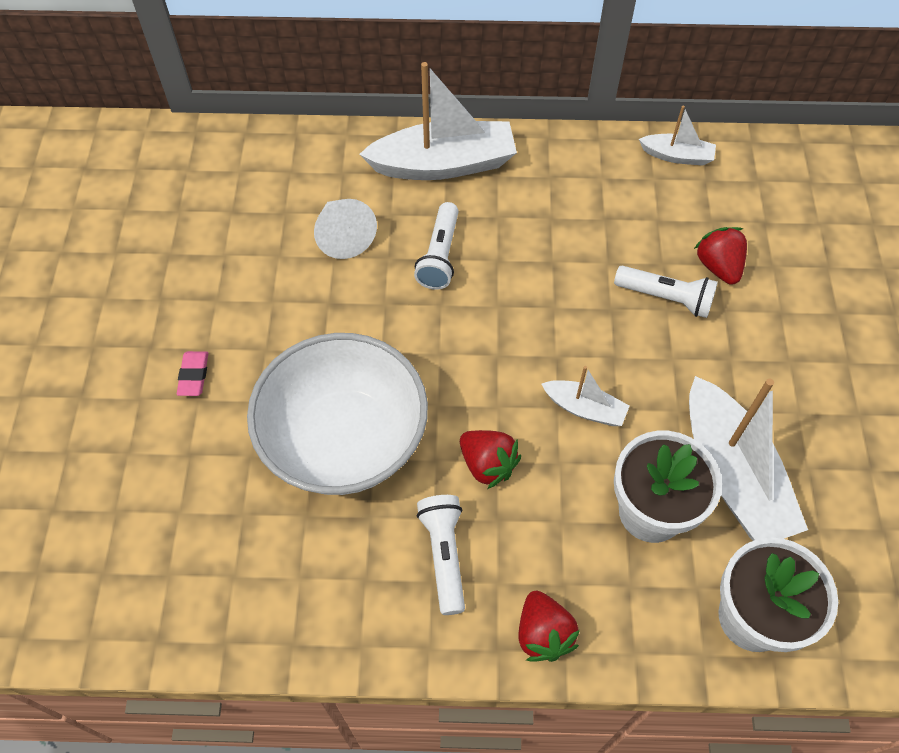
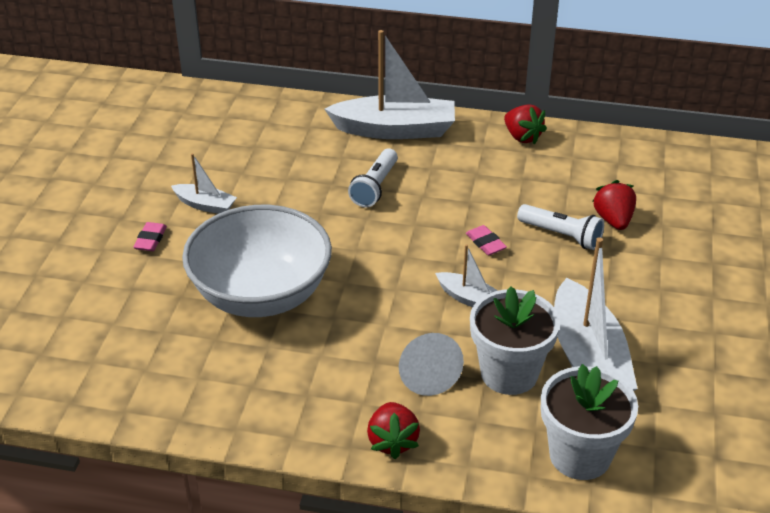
camera: 10 degrees right, 20 degrees down
white cone [314,199,377,259] -> white cone moved to [399,333,464,396]
white flashlight [417,495,465,615] -> none
red strawberry [460,430,521,489] -> red strawberry moved to [504,104,547,145]
white boat [639,105,716,166] -> white boat moved to [171,153,237,214]
none -> pink eraser [466,225,507,255]

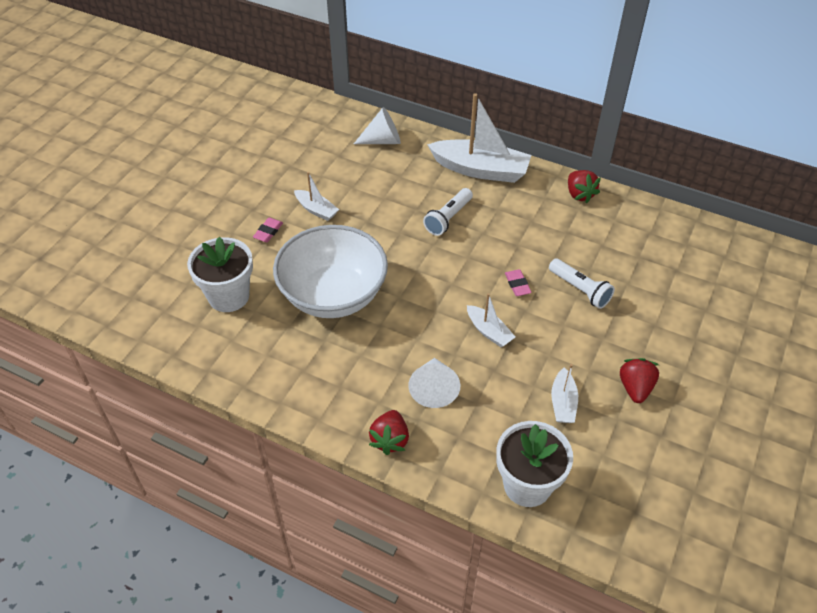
camera: 15 degrees right, 10 degrees up
white flower pot [470,286,560,395] -> white flower pot moved to [187,237,253,312]
white boat [554,237,638,391] -> white boat [551,364,578,423], size x0.50
red strawberry [592,180,636,230] -> red strawberry moved to [620,358,659,403]
none -> white cone [354,107,401,144]

